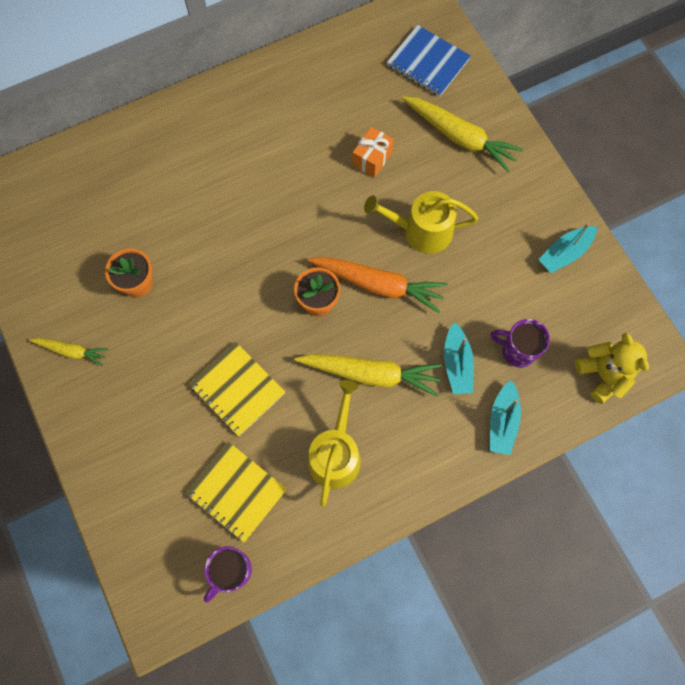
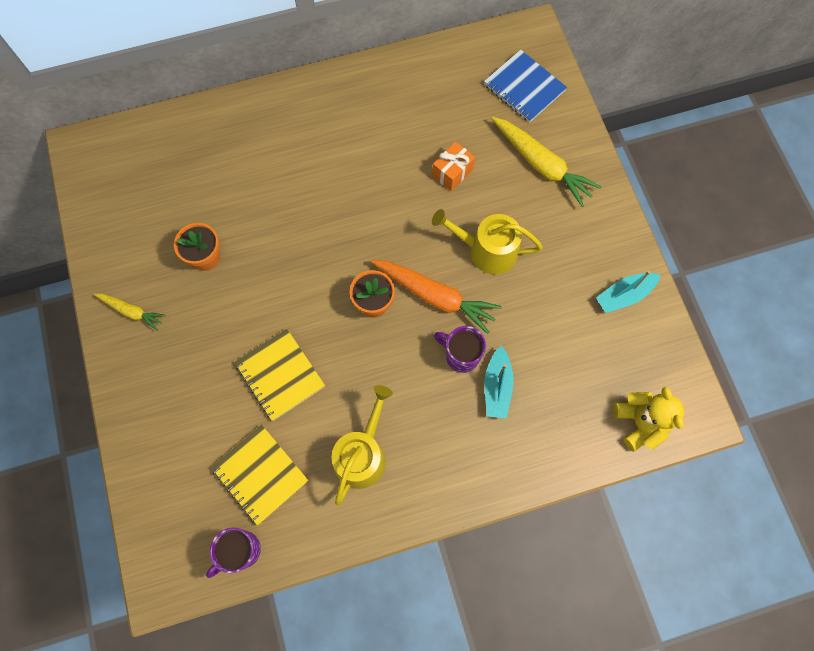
camera: 10 degrees right, 0 degrees up
yellow carrot [294,354,442,397] -> none
turquoise boat [490,380,521,455] -> none
purple mug [491,319,550,367] -> purple mug moved to [434,326,486,373]

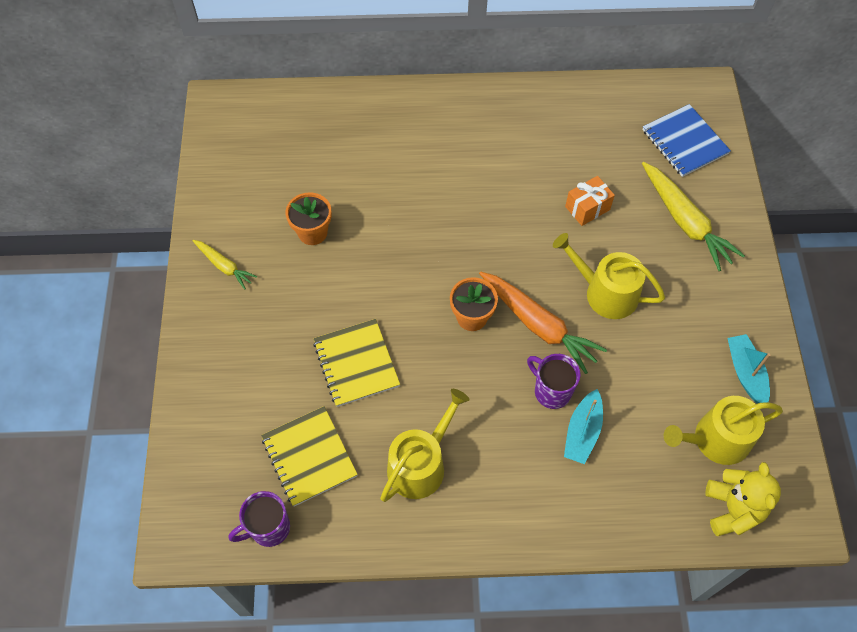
camera: 15 degrees right, 10 degrees down
turquoise boat [596,271,661,313] -> turquoise boat turned 90 degrees clockwise [727,334,771,404]
none -> yellow watering can [664,396,783,465]

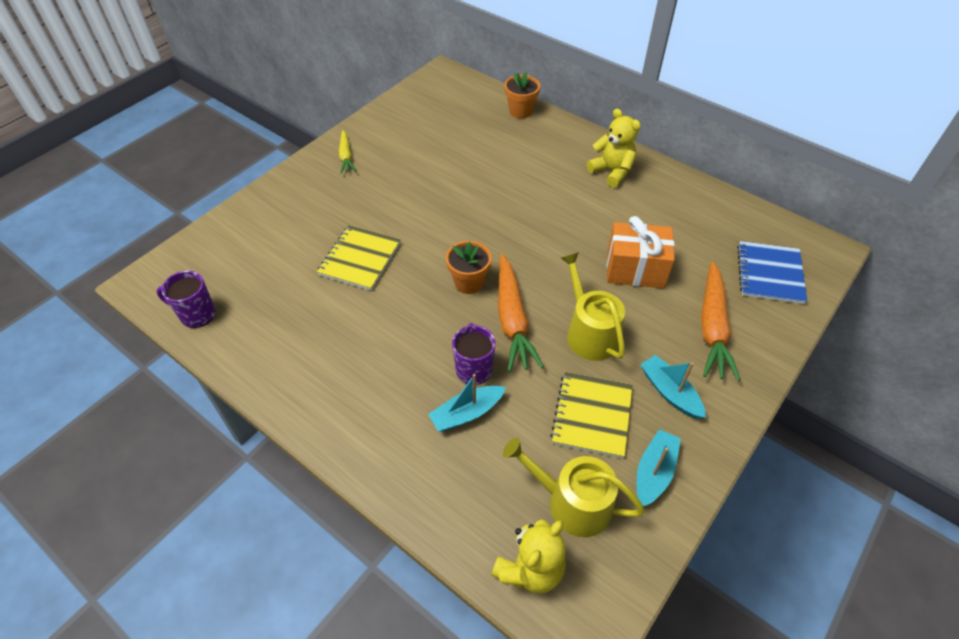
camera: 40 degrees right, 10 degrees down
yellow notebook [261,406,358,507] -> yellow notebook moved to [550,372,633,458]
orange flower pot [286,192,332,245] -> orange flower pot moved to [504,72,540,119]
yellow watering can [380,389,469,502] -> none
orange gift [565,176,615,226] -> orange gift [607,216,675,288], size x1.61
yellow carrot [642,162,745,271] -> orange carrot [701,261,741,381]
none -> yellow teddy bear [587,108,641,187]
none -> turquoise boat [640,355,706,419]

